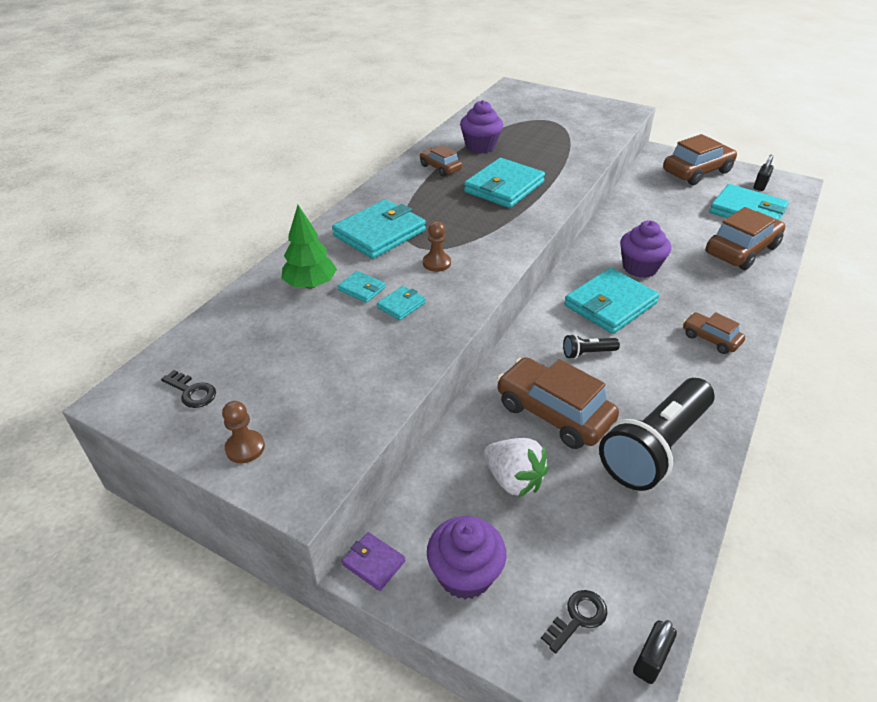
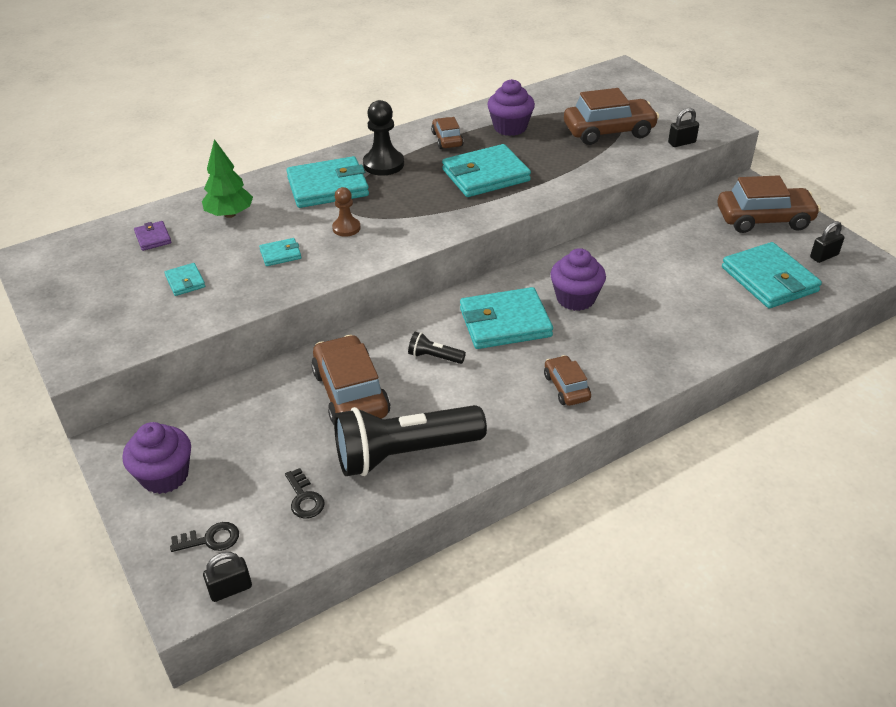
camera: 30 degrees right, 0 degrees up
black key [161,370,216,408] -> black key moved to [285,468,325,519]
brown pawn [222,401,265,463] -> none
turquoise wallet [338,271,386,303] -> turquoise wallet moved to [164,263,205,296]
purple wallet [342,532,405,591] -> purple wallet moved to [134,221,171,251]
white strawberry [484,438,549,498] -> none
brown car [705,207,785,270] -> brown car moved to [564,88,659,145]
none -> black pawn [363,100,404,176]
none -> black padlock [668,108,699,147]

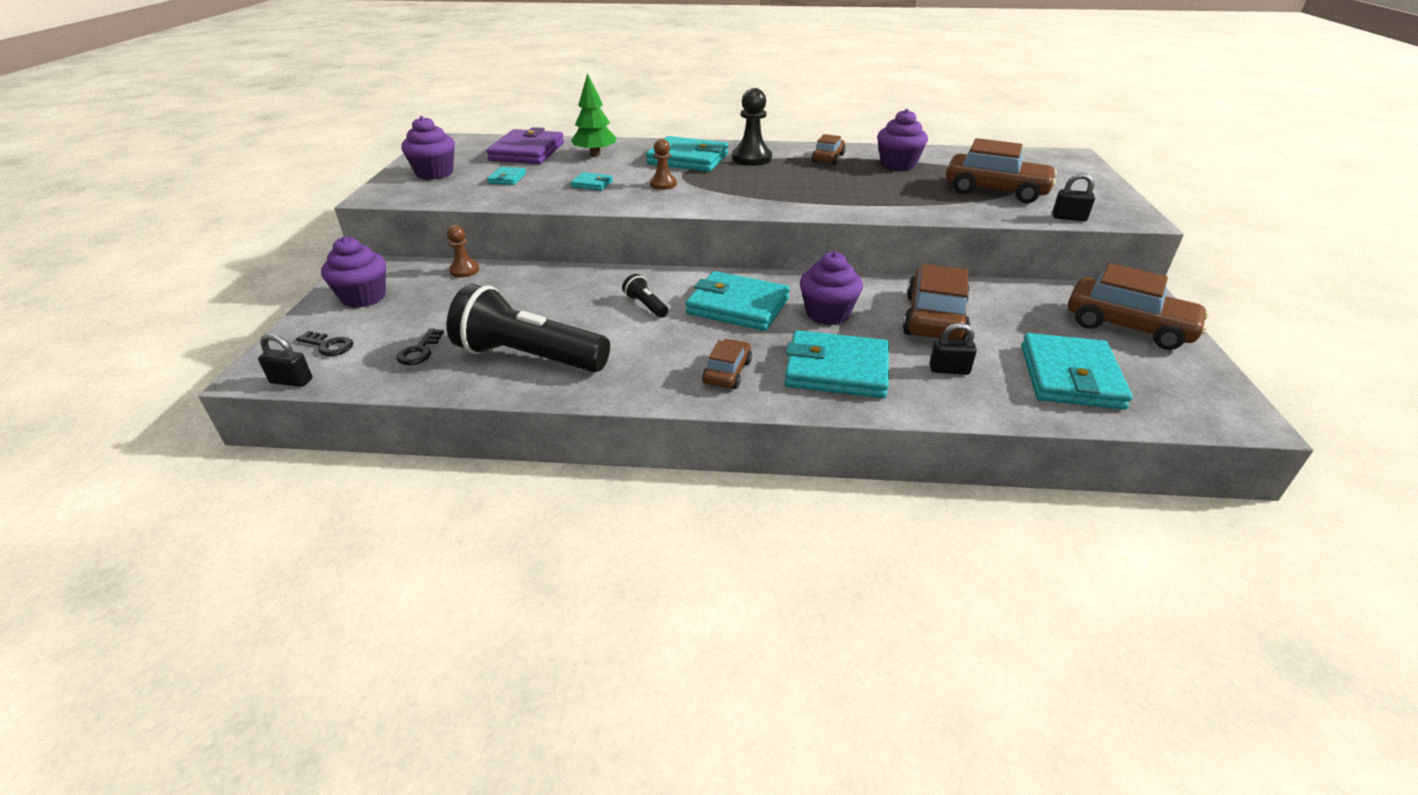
camera: 35 degrees right, 5 degrees down
purple wallet [134,221,171,251] -> purple wallet [486,127,564,164], size x2.17
brown car [311,335,390,425] -> brown car moved to [903,264,970,340]
turquoise wallet [442,144,531,197] -> turquoise wallet moved to [784,330,889,398]
black padlock [810,221,844,263] -> black padlock moved to [930,323,977,375]
none -> purple cupcake [401,116,455,180]
none -> brown pawn [447,225,479,278]

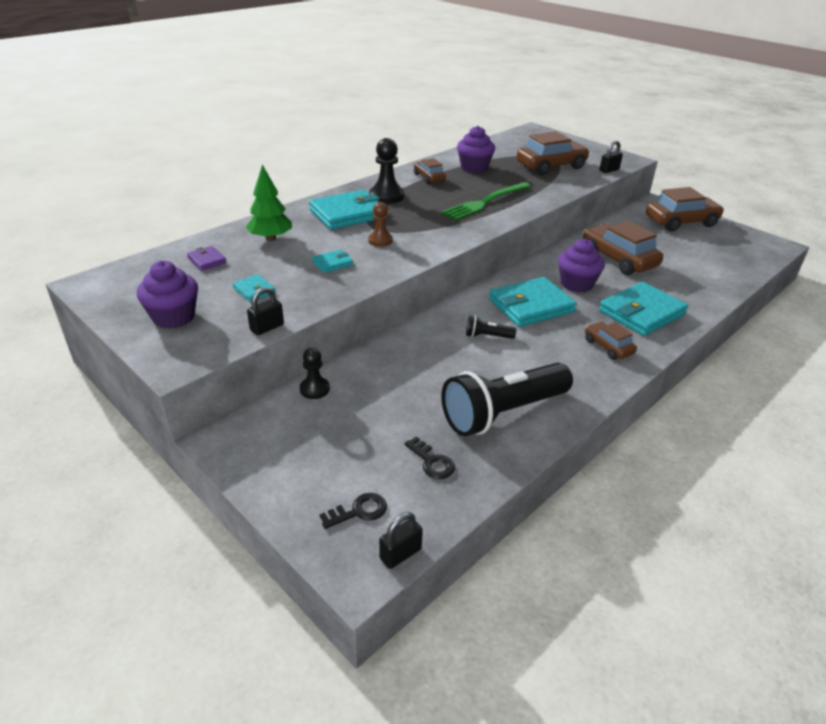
camera: 50 degrees left, 0 degrees up
purple cupcake [321,236,386,308] -> none
brown pawn [447,225,479,278] -> black pawn [300,348,330,399]
purple wallet [486,127,564,164] -> purple wallet [187,246,227,271], size x0.46
black padlock [930,323,977,375] -> black padlock moved to [247,287,284,335]
turquoise wallet [1021,333,1133,410] -> none
none -> green fork [441,182,531,220]

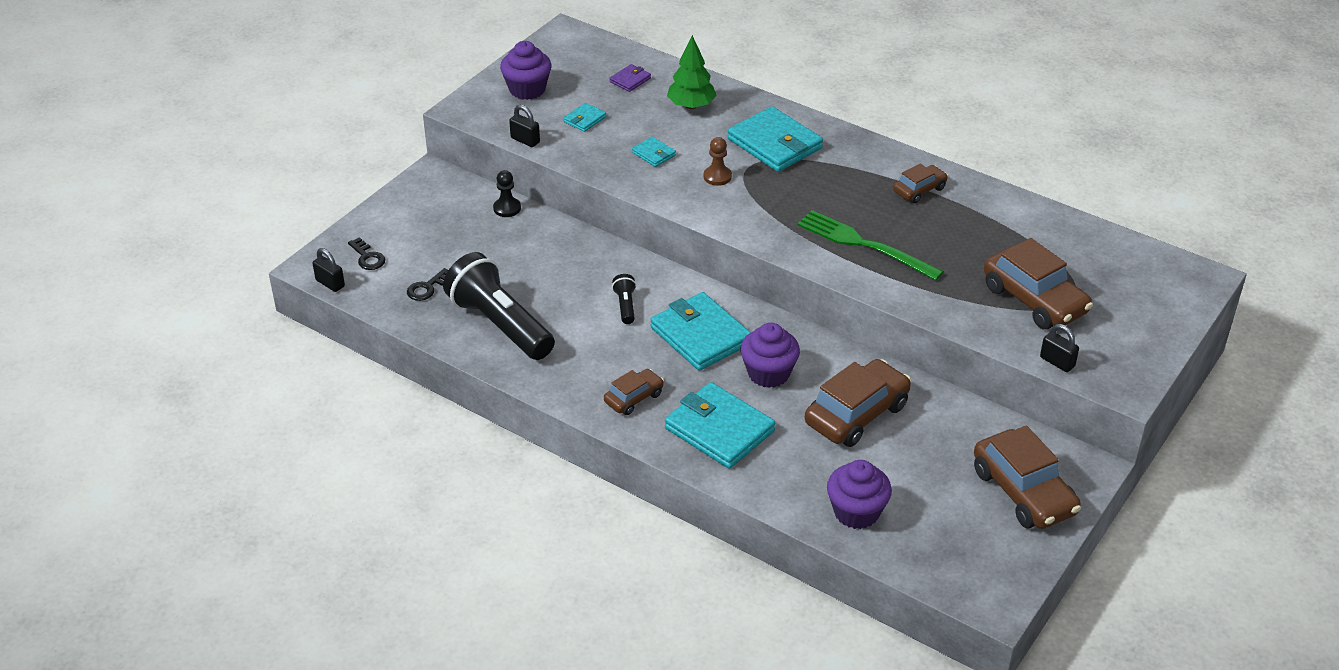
camera: 80 degrees right, 5 degrees up
black pawn [369,138,404,204] -> none
purple cupcake [457,126,495,173] -> purple cupcake moved to [827,460,892,529]

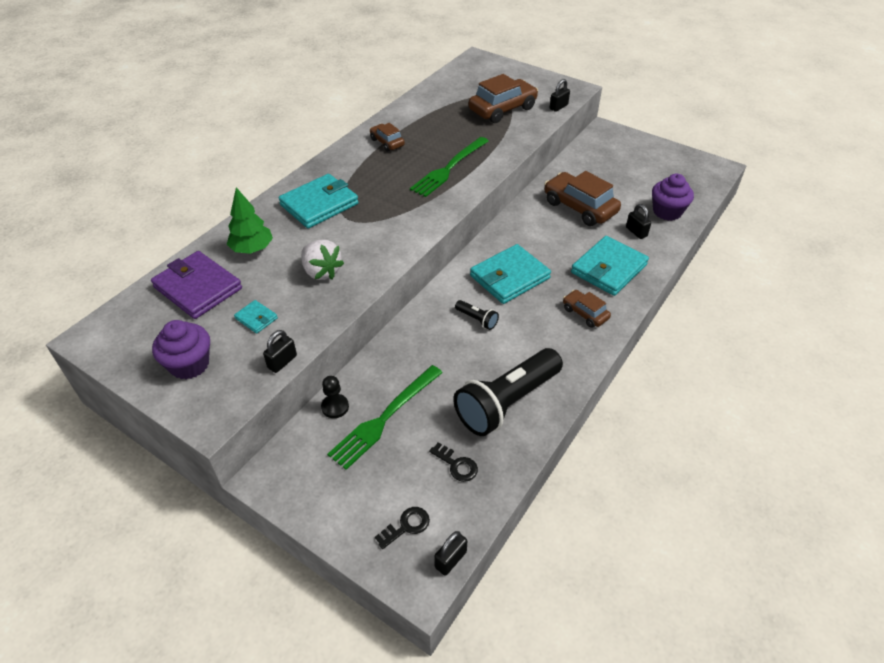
camera: 90 degrees left, 5 degrees up
purple wallet [609,64,651,92] -> purple wallet [151,251,242,319], size x2.17
black flashlight [612,274,636,324] -> black flashlight turned 135 degrees counterclockwise [455,300,499,330]
turquoise wallet [632,137,676,167] -> white strawberry [301,240,344,280]
brown pawn [704,137,732,186] -> none
purple cupcake [741,323,800,388] -> none
brown car [974,425,1081,529] -> none
none -> green fork [327,365,443,470]
none -> black padlock [626,204,651,239]

